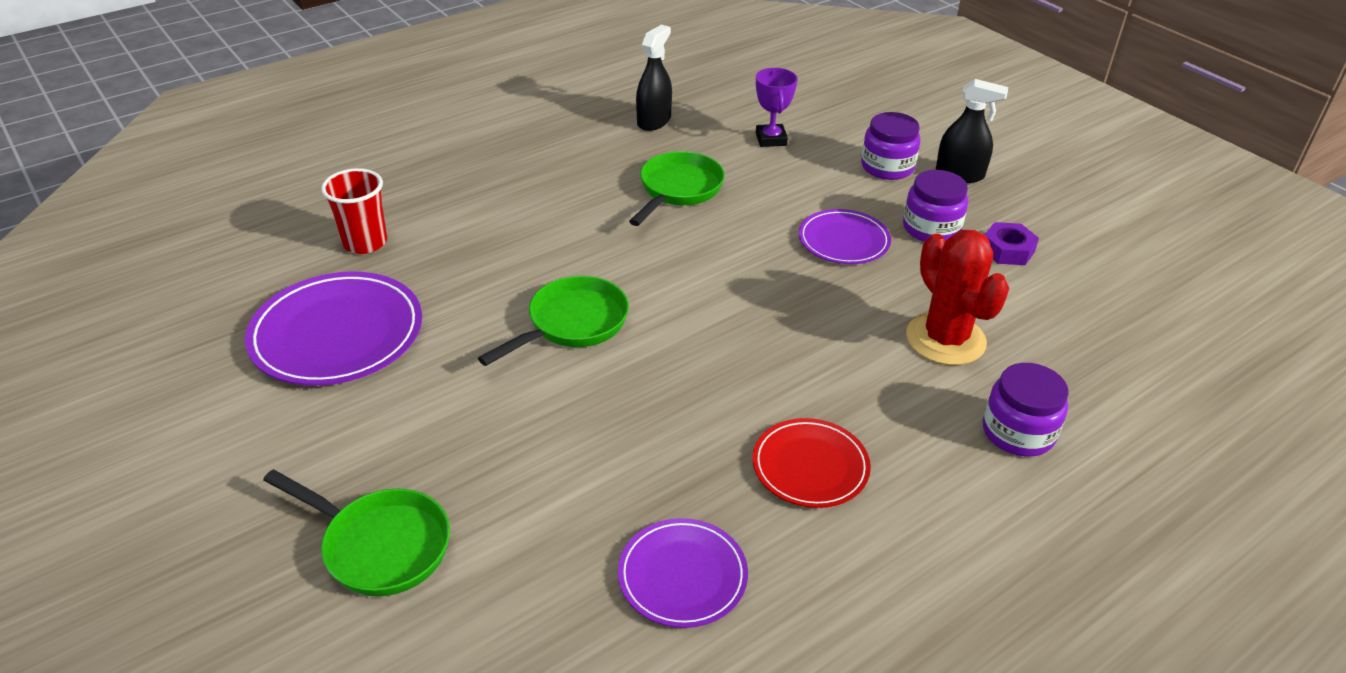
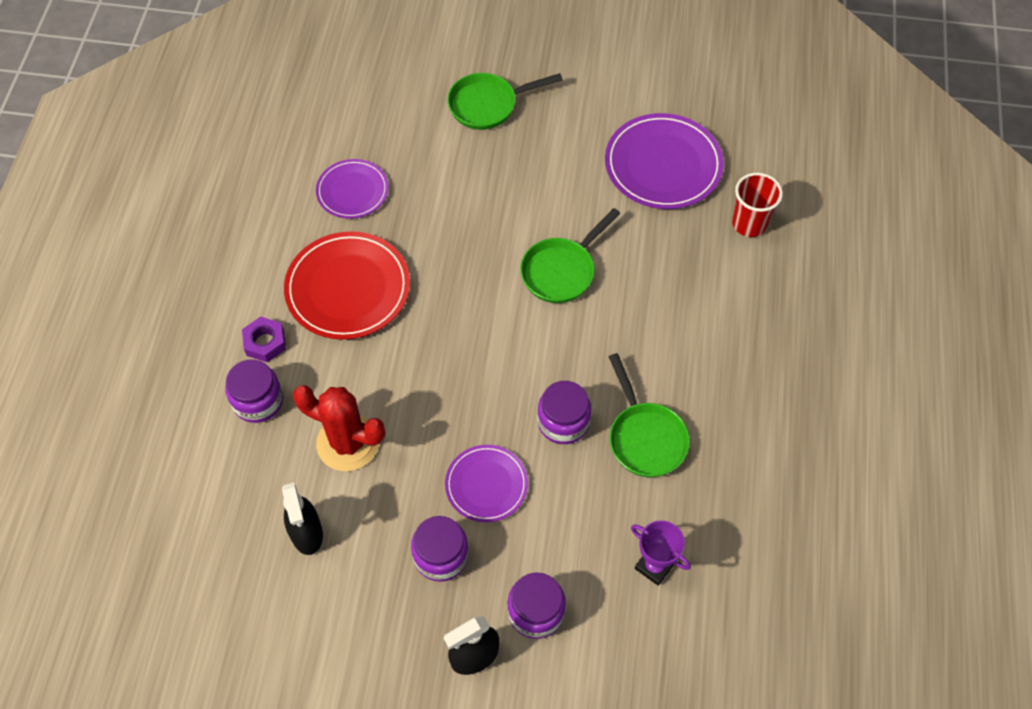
camera: 135 degrees right, 20 degrees up
green pan [478,276,629,366] -> green pan turned 45 degrees clockwise [520,208,620,303]
black spray bottle [636,25,672,131] -> black spray bottle moved to [282,482,323,555]
red plate [753,418,871,508] -> red plate [284,231,410,340], size x1.65
purple nut [985,222,1039,265] -> purple nut moved to [242,317,286,363]
none -> purple jar [537,381,591,444]

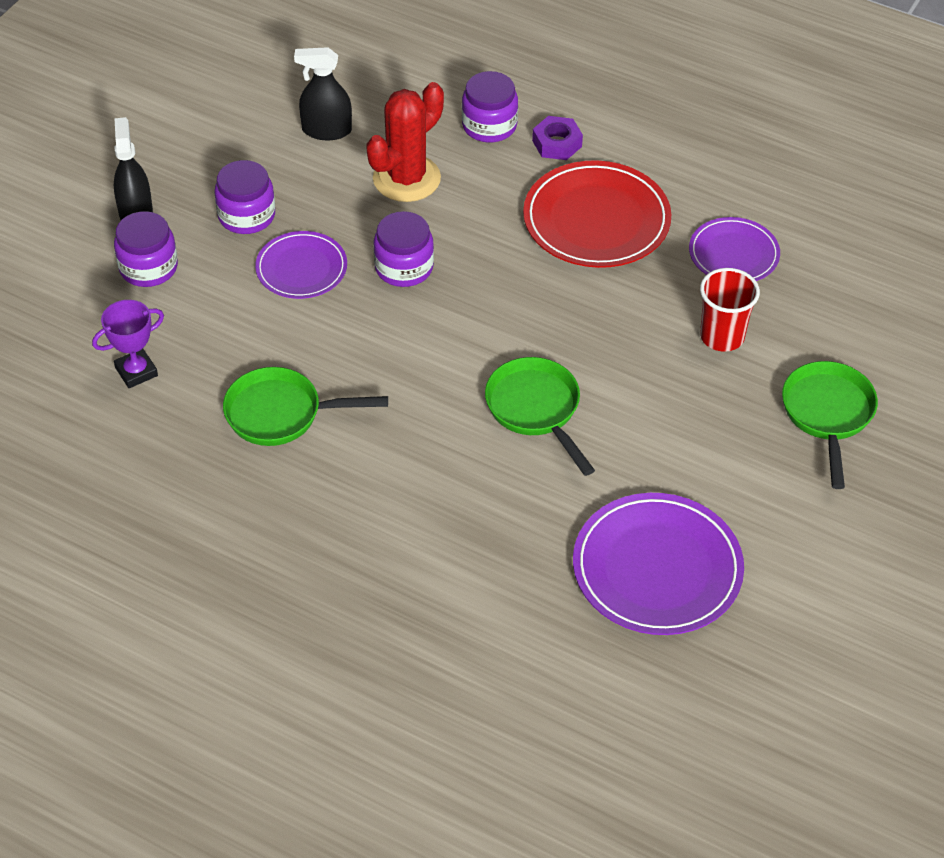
camera: 110 degrees right, 10 degrees down
purple jar [537,381,591,444] -> purple jar moved to [373,211,434,287]
red cup [732,173,783,237] -> red cup moved to [700,268,760,352]

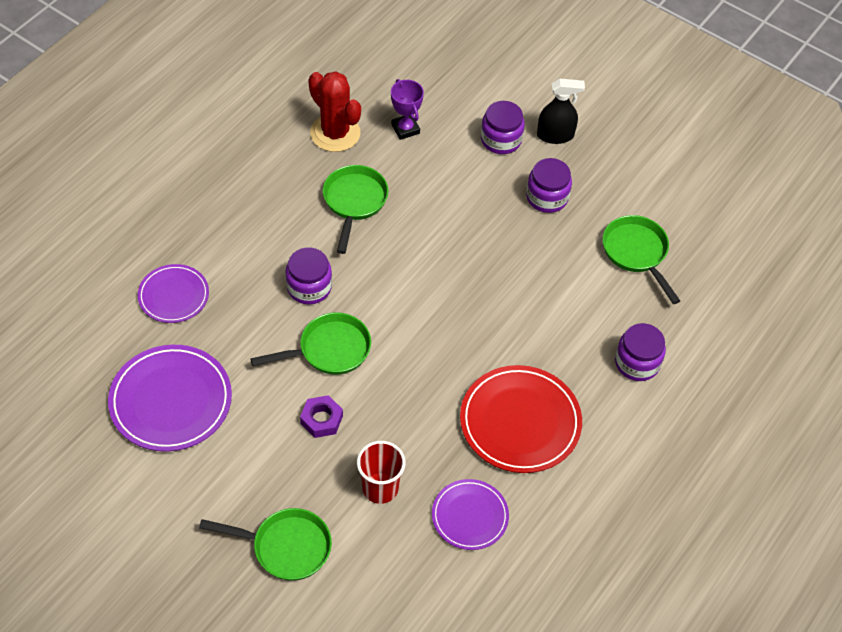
camera: 95 degrees right, 5 degrees up
purple plate [255,231,347,299] -> purple plate moved to [138,264,209,323]
black spray bottle [294,47,352,140] -> green pan [602,215,680,304]
red cactus [366,82,444,202] -> red cactus moved to [308,71,361,152]
purple jar [373,211,434,287] -> purple jar moved to [285,247,332,305]
purple nut [532,116,583,160] -> purple nut moved to [300,395,343,438]

